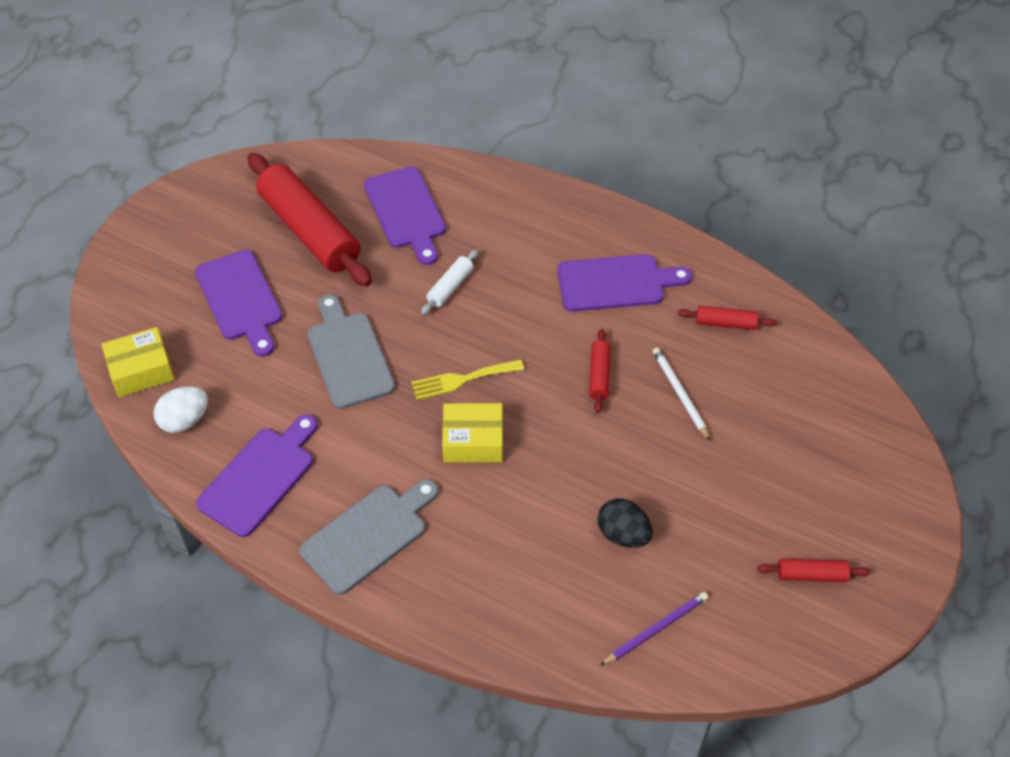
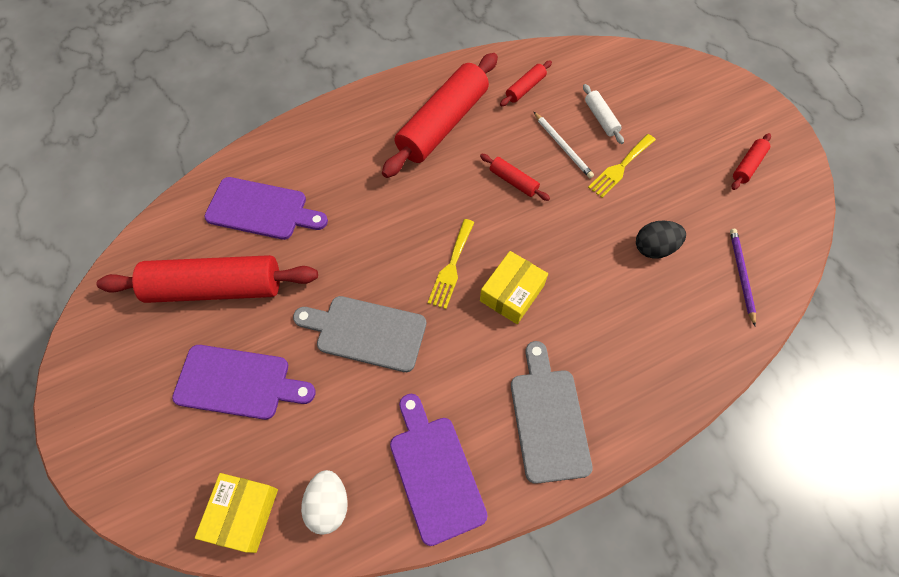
camera: 55 degrees left, 10 degrees up
white rolling pin [421,249,478,315] -> white rolling pin moved to [583,84,624,144]
purple cutting board [557,254,692,312] -> red rolling pin [382,53,498,178]
white pencil [653,348,710,441] -> white pencil turned 135 degrees counterclockwise [534,112,594,178]
none -> yellow fork [588,134,656,198]

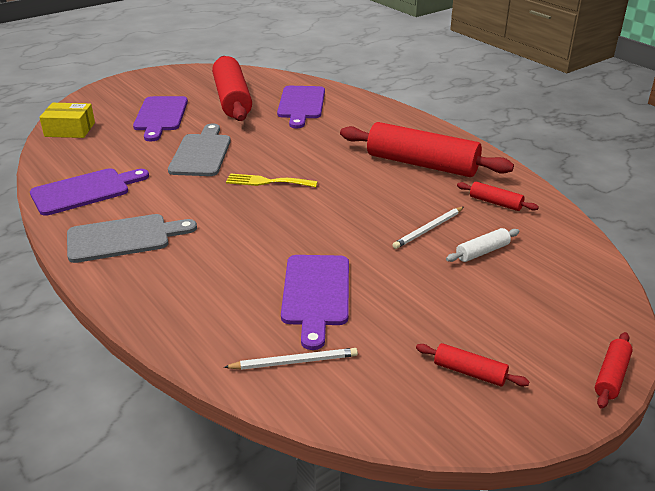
camera: 80 degrees right, 30 degrees down
white egg [301,470,348,535] -> none
red rolling pin [480,154,550,201] -> red rolling pin moved to [595,332,633,409]
yellow box [480,251,548,324] -> none
yellow fork [588,134,656,198] -> none
black egg [636,221,686,259] -> purple cutting board [281,255,349,350]
purple pencil [730,229,756,326] -> white pencil [224,348,358,370]

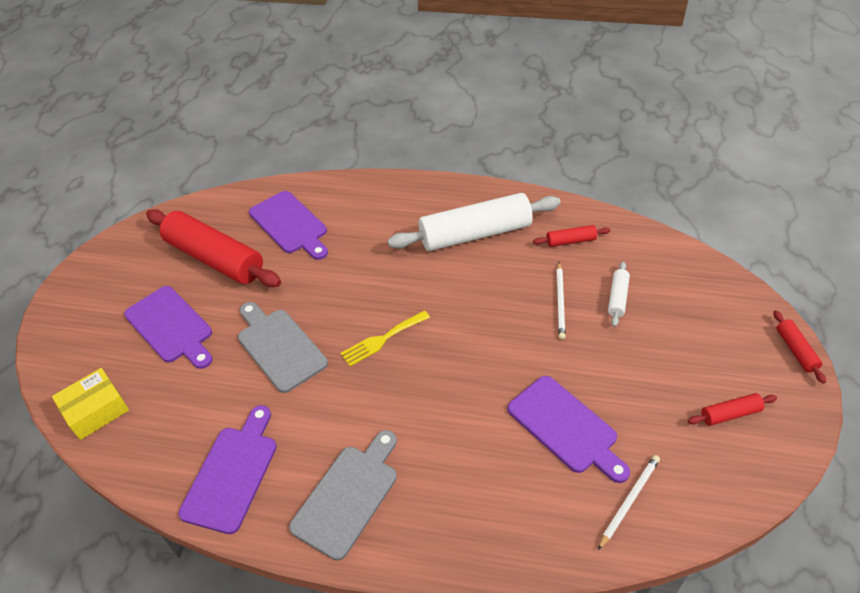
camera: 40 degrees left, 15 degrees up
red rolling pin [340,122,514,177] -> white rolling pin [388,193,561,251]

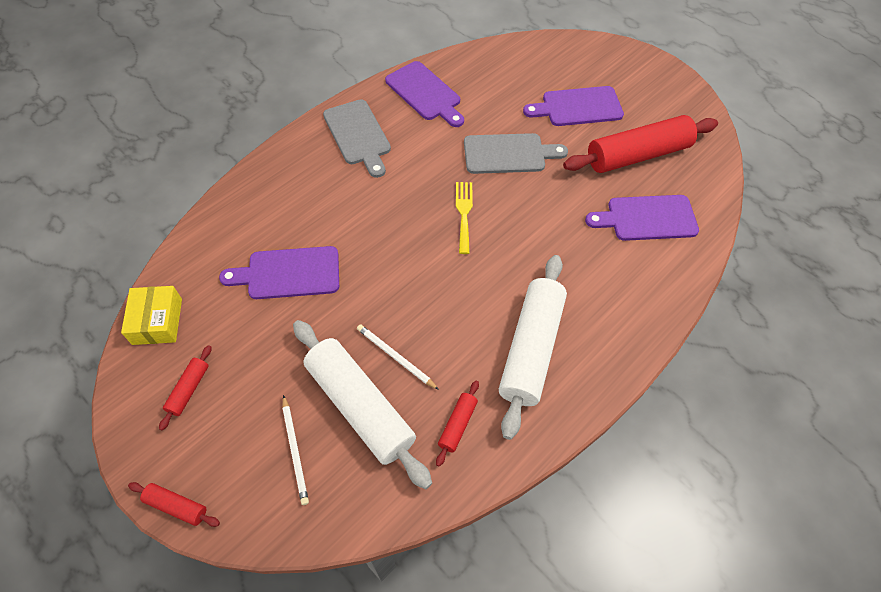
camera: 120 degrees right, 10 degrees up
yellow box [52,368,129,440] -> yellow box moved to [121,286,182,345]
white pencil [598,455,660,550] -> white pencil moved to [282,395,309,505]
white rolling pin [608,261,630,327] -> white rolling pin [293,320,432,489], size x2.30

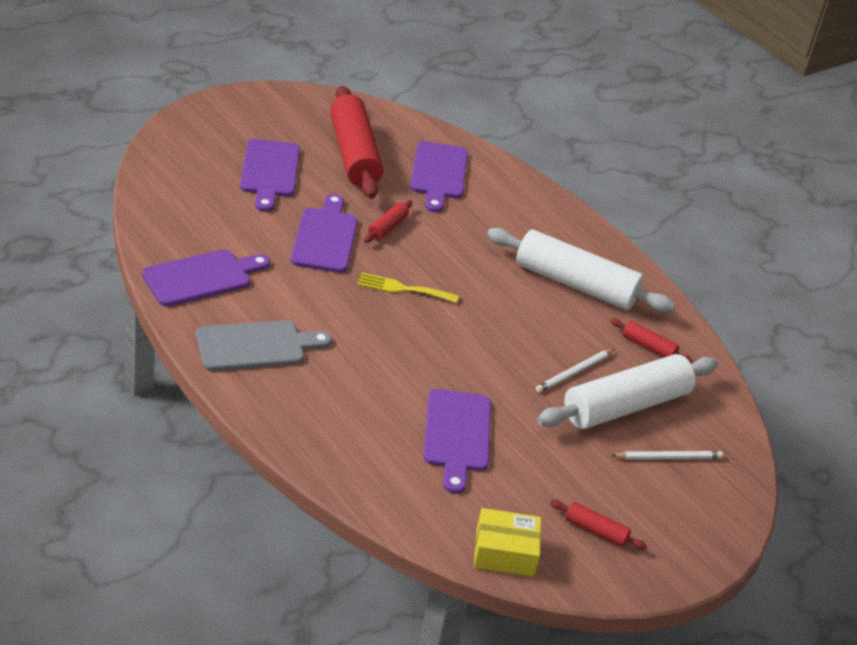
camera: 85 degrees left, 20 degrees down
red rolling pin [128,482,220,527] -> red rolling pin moved to [364,200,412,243]
grey cutting board [464,133,568,174] -> purple cutting board [291,194,358,273]

